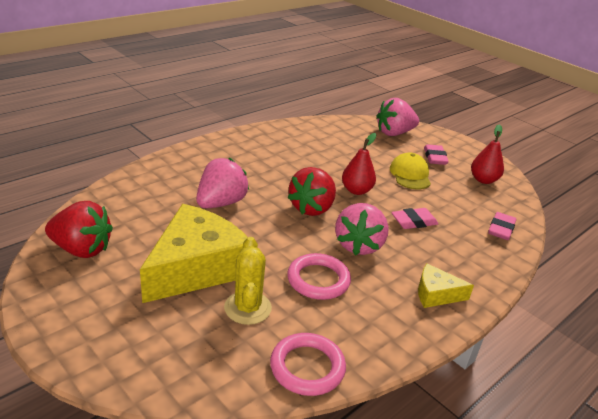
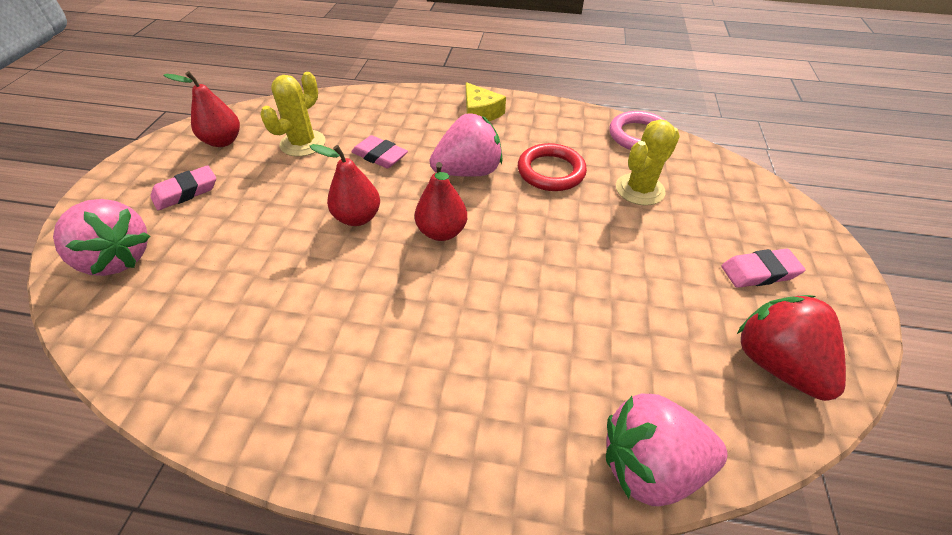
camera: 125 degrees left, 15 degrees up
yellow cheese [140,204,248,303] -> none
pink strawberry [196,158,249,208] -> pink strawberry moved to [606,394,728,506]
red strawberry [287,167,336,216] -> red pear [415,162,467,241]
pink ring [287,253,351,300] -> red ring [518,143,587,191]
yellow cap [390,153,431,189] -> none
pink eraser [488,212,517,240] -> pink eraser moved to [721,249,805,288]
none -> yellow cactus [260,72,325,157]

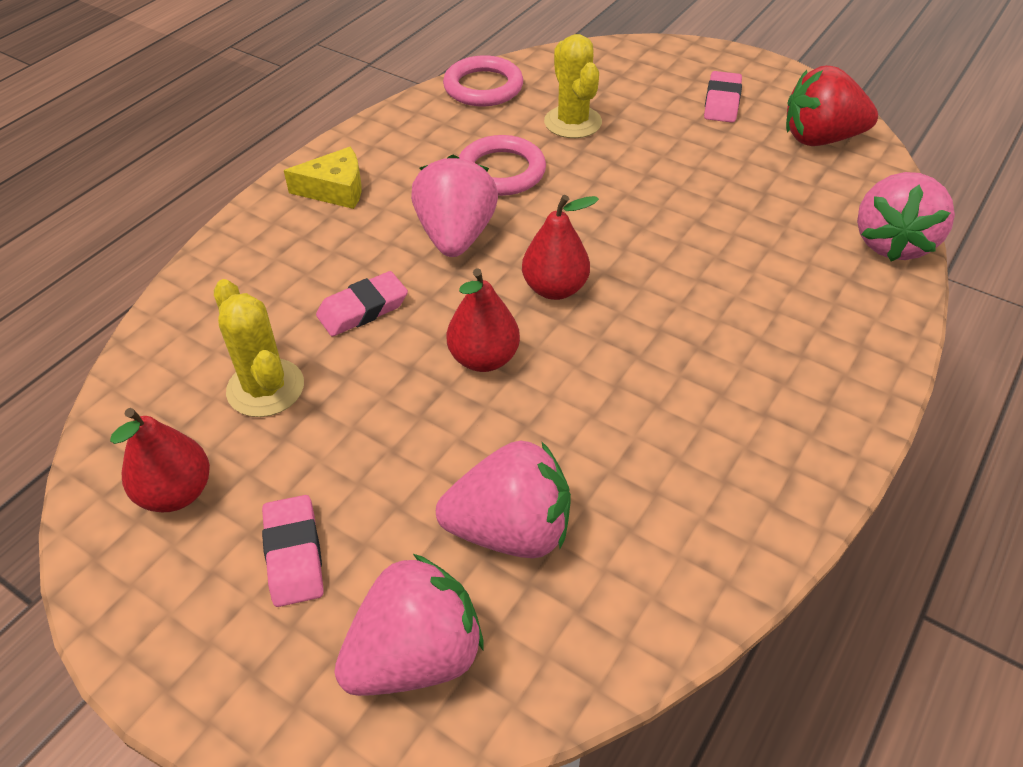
camera: 65 degrees left, 0 degrees up
red ring [518,143,587,191] -> pink ring [459,135,546,196]
none -> pink strawberry [436,441,571,558]

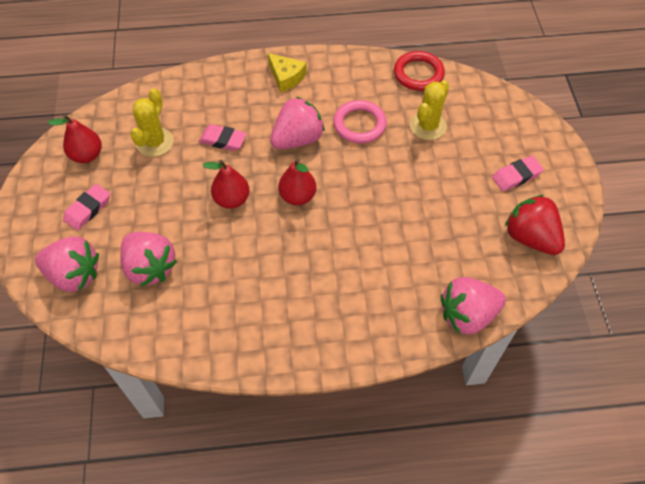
camera: 50 degrees right, 10 degrees up
pink ring [443,55,523,107] -> red ring [394,51,445,91]

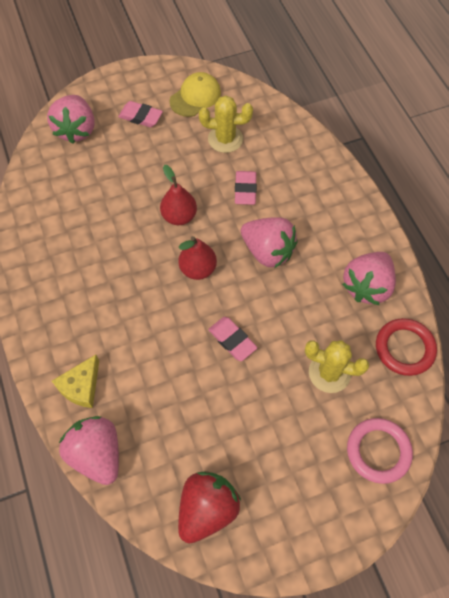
camera: 75 degrees right, 5 degrees up
red pear [48,114,102,163] -> yellow cap [169,72,221,117]
pink strawberry [120,232,177,287] -> pink strawberry moved to [342,252,396,305]
yellow cheese [268,53,307,92] -> yellow cheese moved to [52,355,99,408]
pink ring [333,100,387,143] -> pink ring moved to [347,418,413,484]
pink eraser [492,156,544,191] -> pink eraser moved to [208,317,257,361]

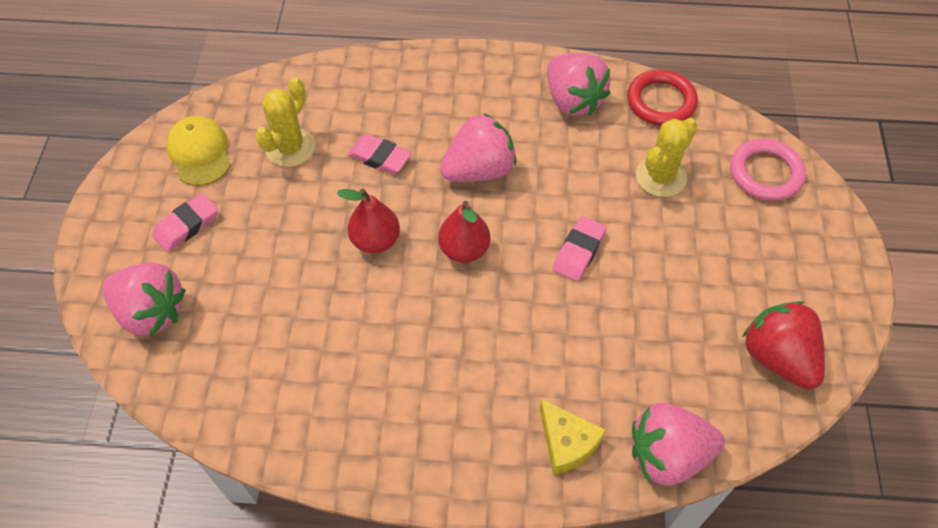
camera: 65 degrees left, 5 degrees down
pink eraser [208,317,257,361] -> pink eraser turned 45 degrees counterclockwise [553,216,606,281]

